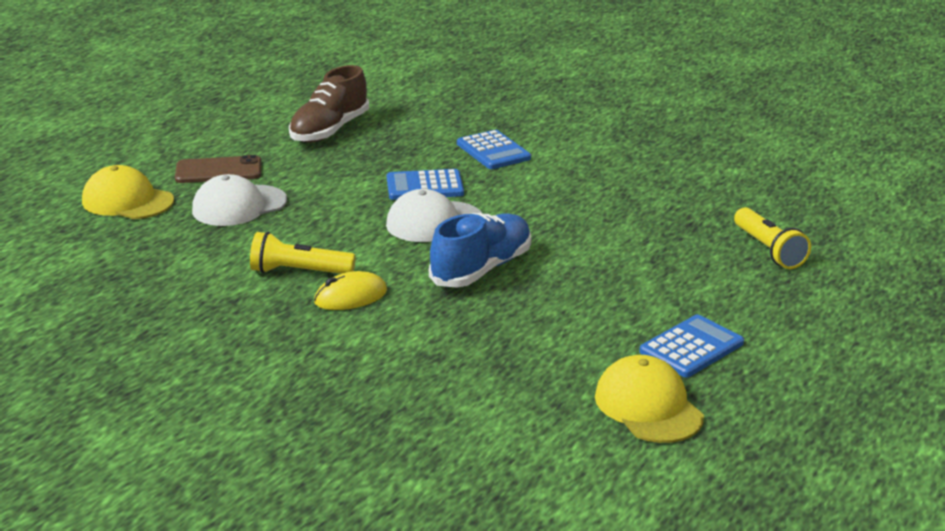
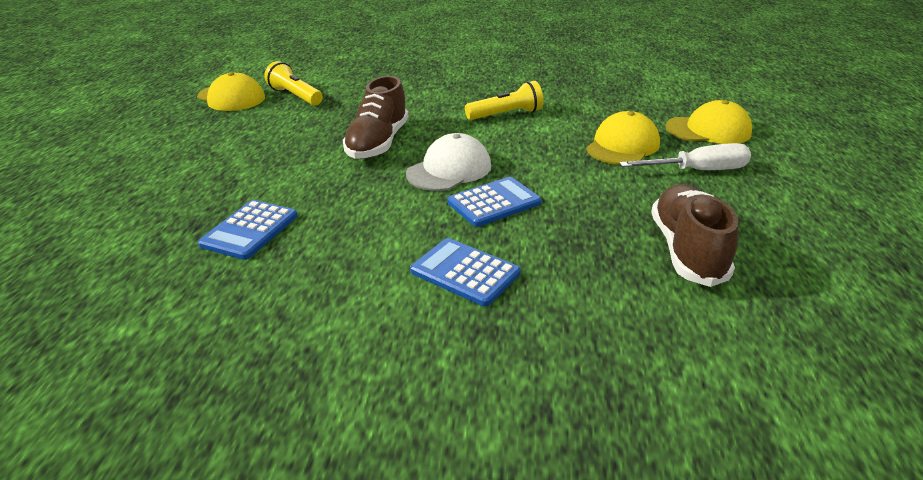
camera: 155 degrees right, 5 degrees up
brown phone [175,155,261,183] -> white screwdriver [619,143,751,170]
white cap [192,174,287,226] -> yellow cap [586,111,660,165]
yellow mouse [314,271,387,310] -> none
blue shoe [429,213,531,288] -> brown shoe [343,76,408,159]
blue calculator [639,314,744,378] -> blue calculator moved to [198,200,298,260]
yellow flashlight [734,207,811,269] -> yellow flashlight moved to [264,61,323,105]

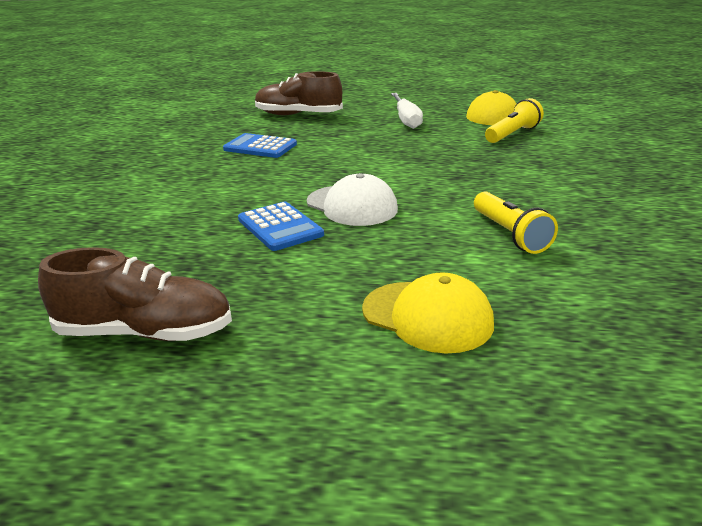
camera: 90 degrees right, 5 degrees down
brown shoe [343,76,408,159] -> brown shoe moved to [255,71,343,115]
blue calculator [410,238,521,307] -> none
white screwdriver [619,143,751,170] -> white screwdriver moved to [391,93,423,129]
yellow cap [665,100,753,144] -> none

